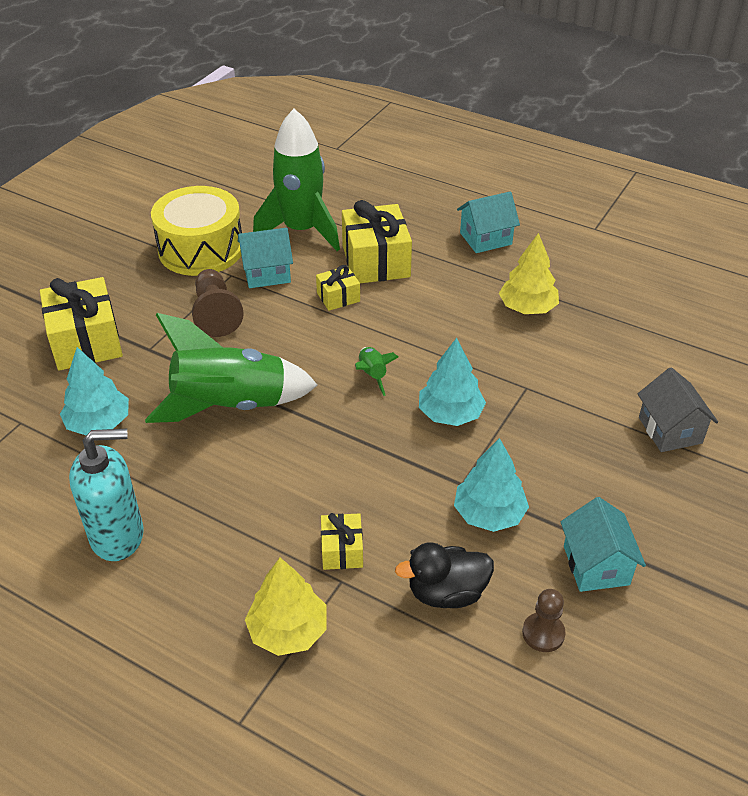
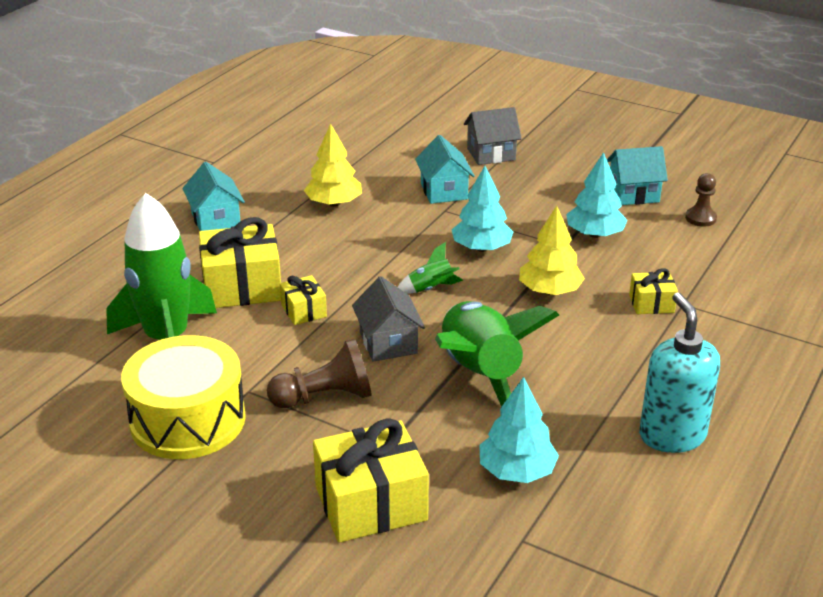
camera: 90 degrees left, 10 degrees down
turquoise house [238,228,293,288] -> turquoise house moved to [415,135,475,204]
yellow tree [245,558,327,656] -> yellow tree moved to [519,206,585,295]
black duck [395,542,494,608] -> none
none -> grey house [352,276,425,362]

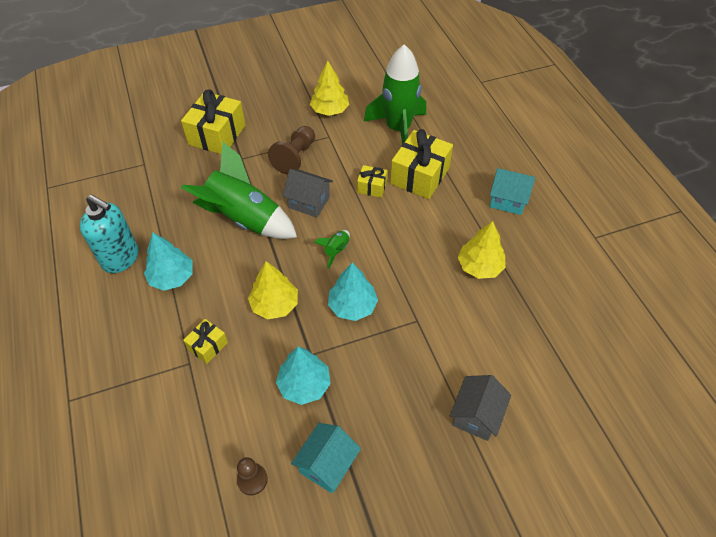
camera: 130 degrees right, 20 degrees up
yellow drum [121,335,246,459] -> yellow tree [310,61,349,116]
turquoise house [415,135,475,204] -> none
turquoise tree [479,377,559,483] -> turquoise tree moved to [144,232,193,291]

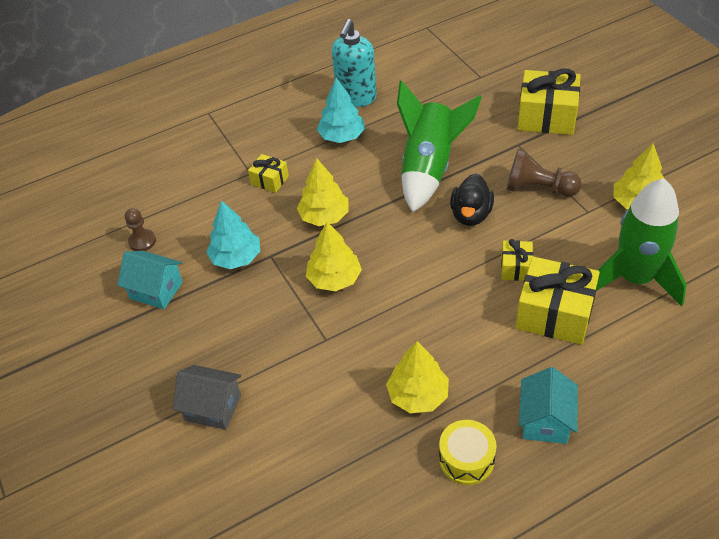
camera: 85 degrees right, 5 degrees down
grey house [282,169,333,218] -> black duck [450,174,494,226]
green rocket [314,230,350,269] -> none
turquoise tree [328,263,378,321] -> yellow tree [306,222,362,291]
none -> yellow drum [439,420,497,485]

